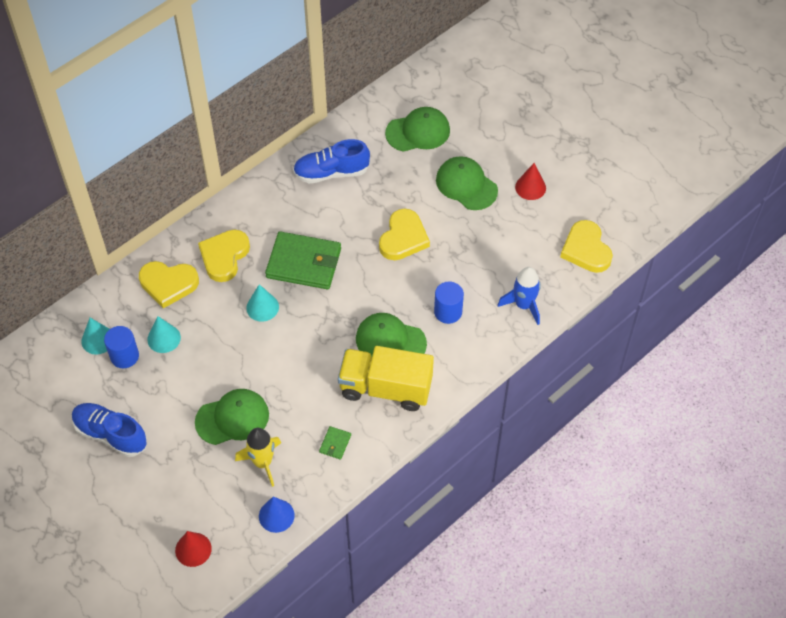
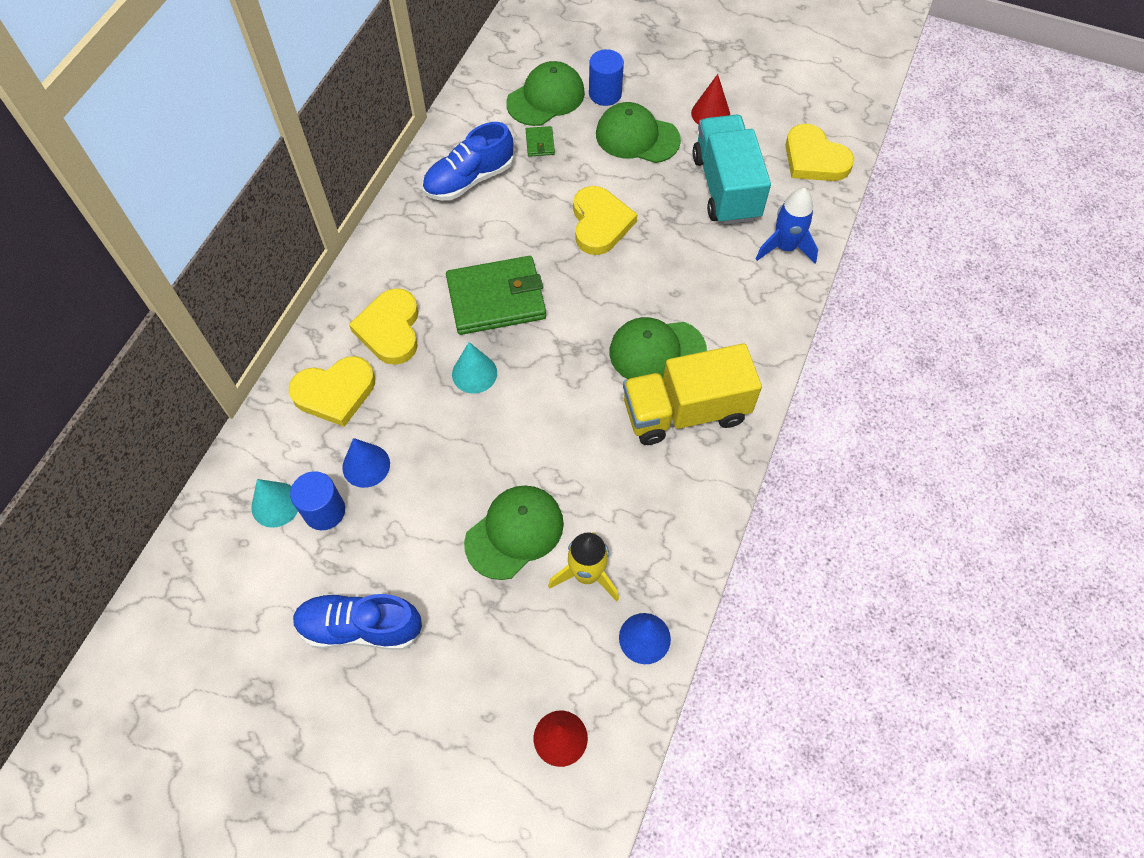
camera: 25 degrees left, 5 degrees up
turquoise cone [147,316,181,353] -> blue cone [342,438,390,488]
green wallet [319,426,351,460] -> green wallet moved to [526,126,555,157]
blue cylinder [434,281,464,324] -> blue cylinder moved to [589,49,624,106]
none -> turquoise truck [692,115,771,225]

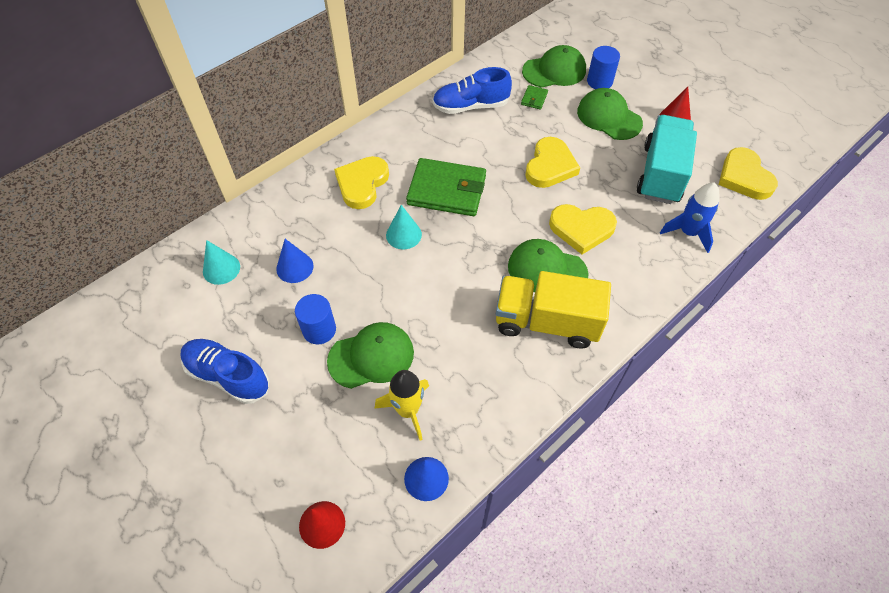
camera: 25 degrees right, 5 degrees down
yellow heart [289,356,375,427] -> yellow heart moved to [549,204,617,255]
blue cylinder [290,471,345,530] -> blue cylinder moved to [295,294,336,344]

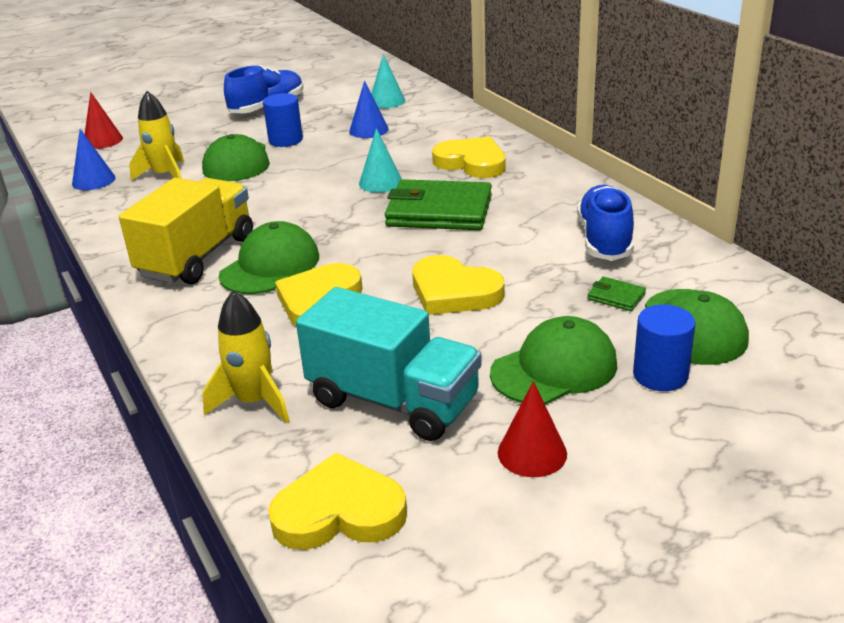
camera: 105 degrees right, 25 degrees down
green wallet [406,158,486,216] -> green wallet turned 75 degrees clockwise [385,179,492,230]
blue rocket [660,183,719,253] -> yellow rocket [202,290,290,423]

